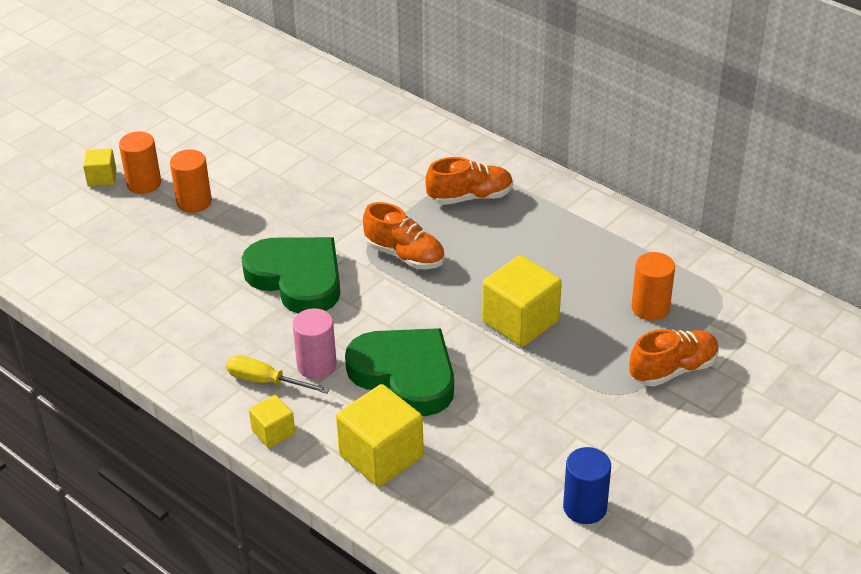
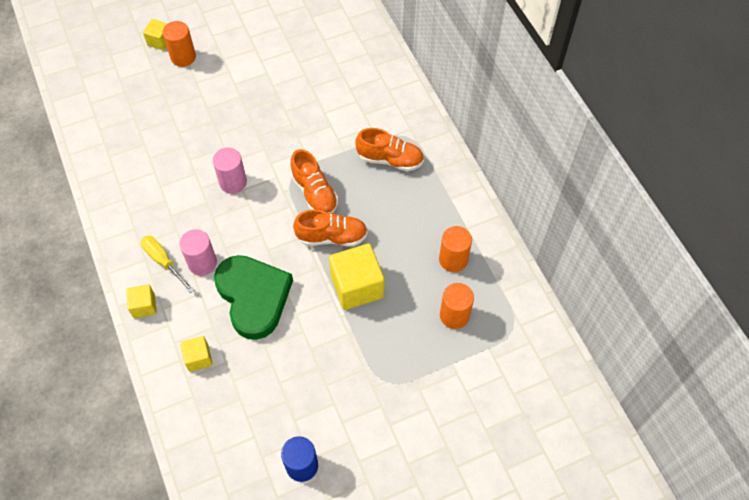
camera: 25 degrees right, 20 degrees up
orange cylinder [170,149,212,213] -> orange cylinder moved to [439,226,472,272]
green heart [241,237,340,313] -> pink cylinder [213,148,247,194]
yellow cube [336,384,424,487] -> yellow cube [180,336,213,372], size x0.54
orange shoe [629,329,719,387] -> orange shoe moved to [293,209,368,247]

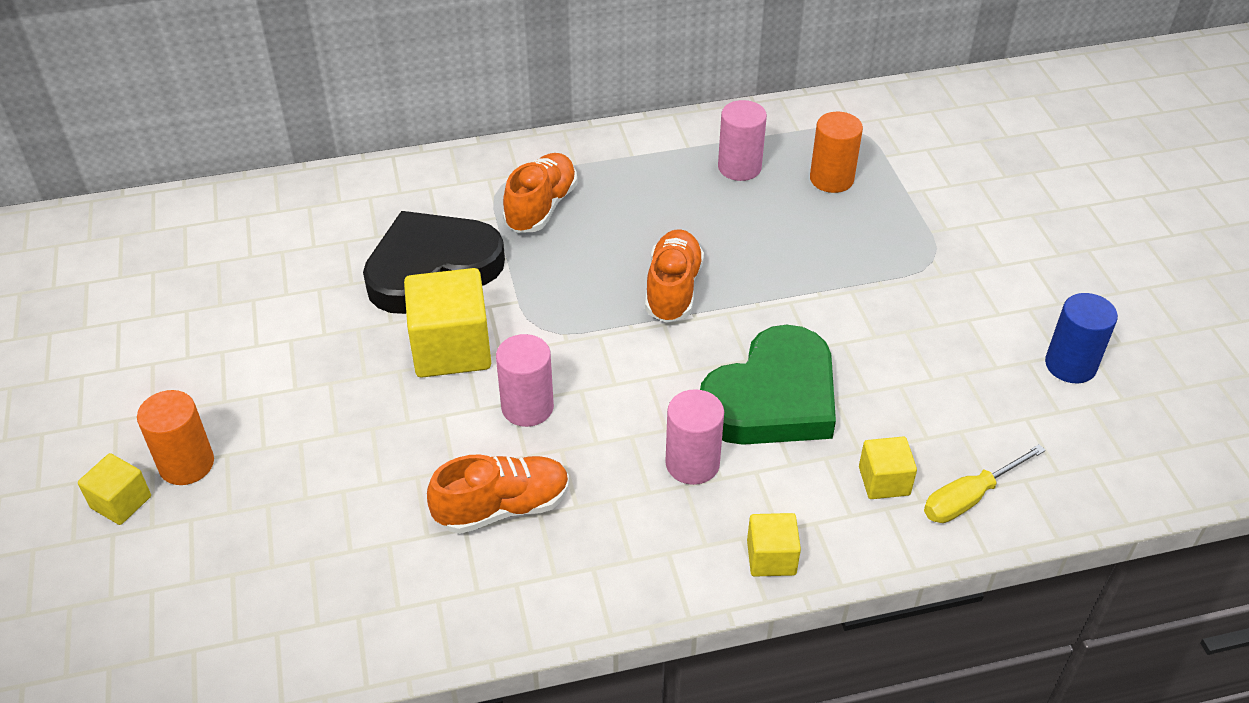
camera: 80 degrees left, 15 degrees down
yellow screwdriver [141,236,194,293] -> yellow screwdriver moved to [924,444,1046,523]
green heart [214,255,293,340] -> green heart turned 150 degrees clockwise [700,325,836,445]
orange shoe [290,149,338,213] -> orange shoe moved to [427,454,569,534]
yellow cube [329,244,384,310] -> yellow cube moved to [404,268,491,378]
orange cylinder [439,226,472,272] -> pink cylinder [718,100,767,181]
none -> black heart [363,211,505,314]

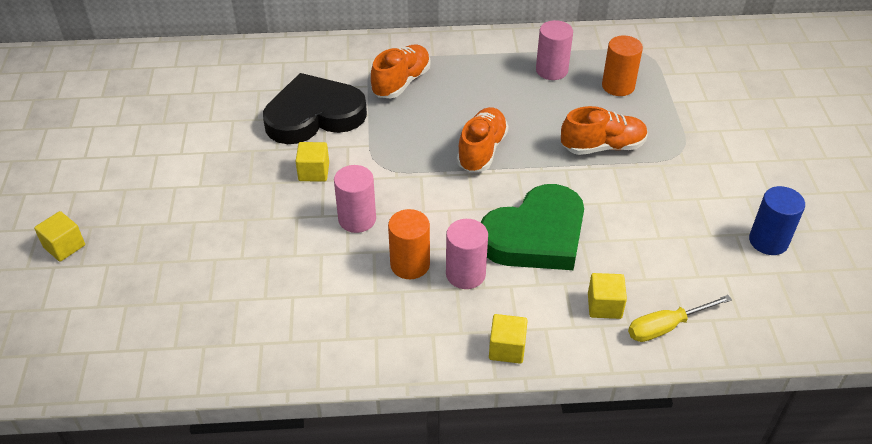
camera: 10 degrees right, 0 degrees up
orange cylinder [137,390,214,485] -> orange cylinder moved to [388,209,430,279]
yellow cube [404,268,491,378] -> yellow cube [296,142,329,181], size x0.54
orange shoe [427,454,569,534] -> orange shoe moved to [561,106,648,155]

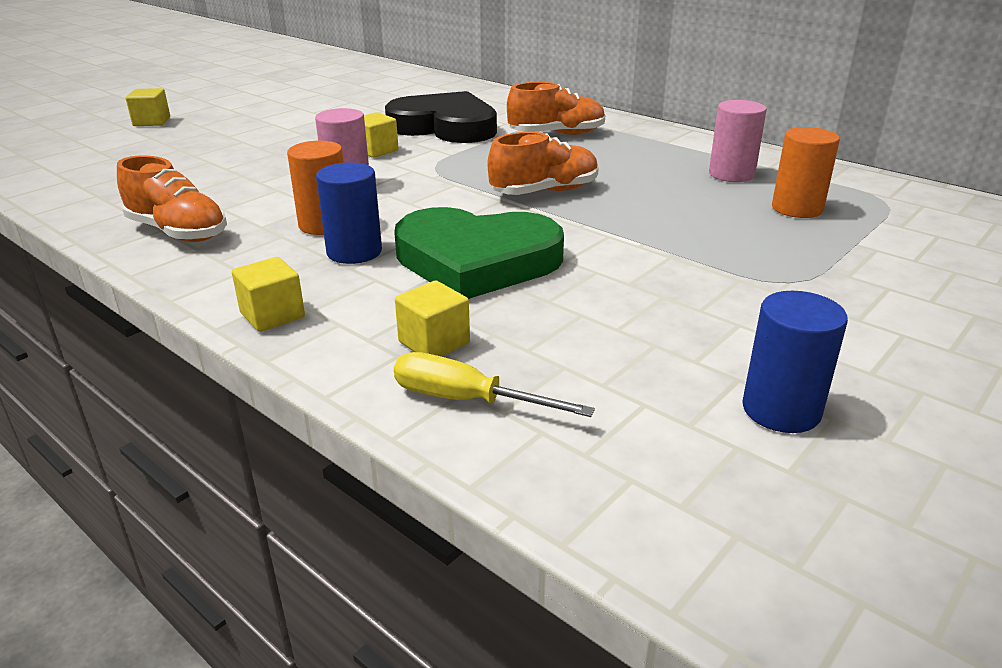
camera: 45 degrees right, 15 degrees down
pink cylinder [446,219,488,289] -> blue cylinder [316,162,382,264]
orange shoe [561,106,648,155] -> orange shoe moved to [117,156,227,242]

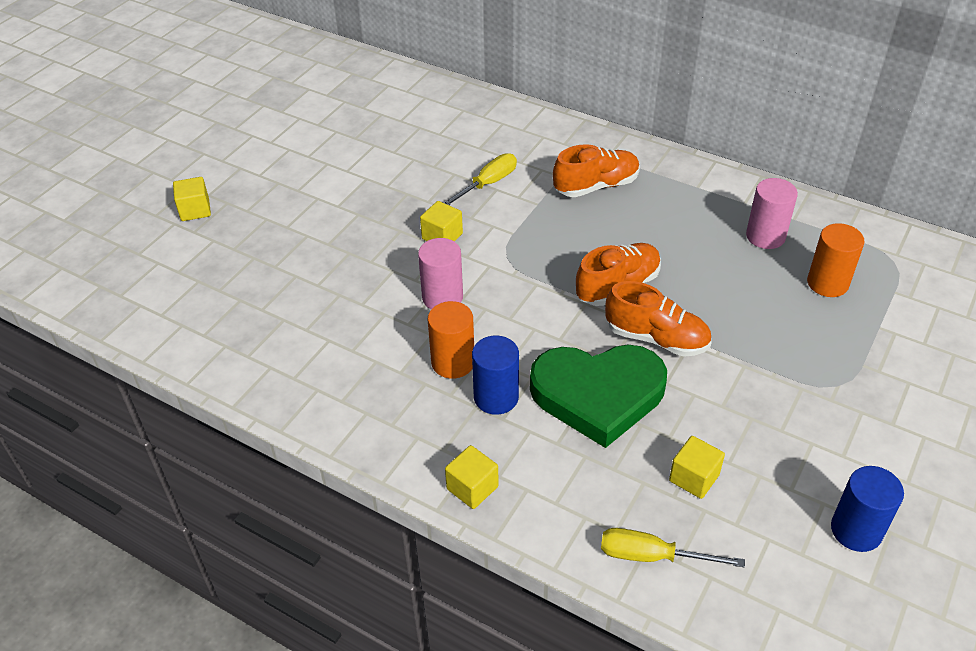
camera: 10 degrees left, 15 degrees up
orange shoe [117,156,227,242] -> orange shoe moved to [605,281,711,357]
black heart [385,91,497,143] -> yellow screwdriver [444,153,517,205]
yellow cube [395,281,470,357] -> yellow cube moved to [669,436,725,499]

